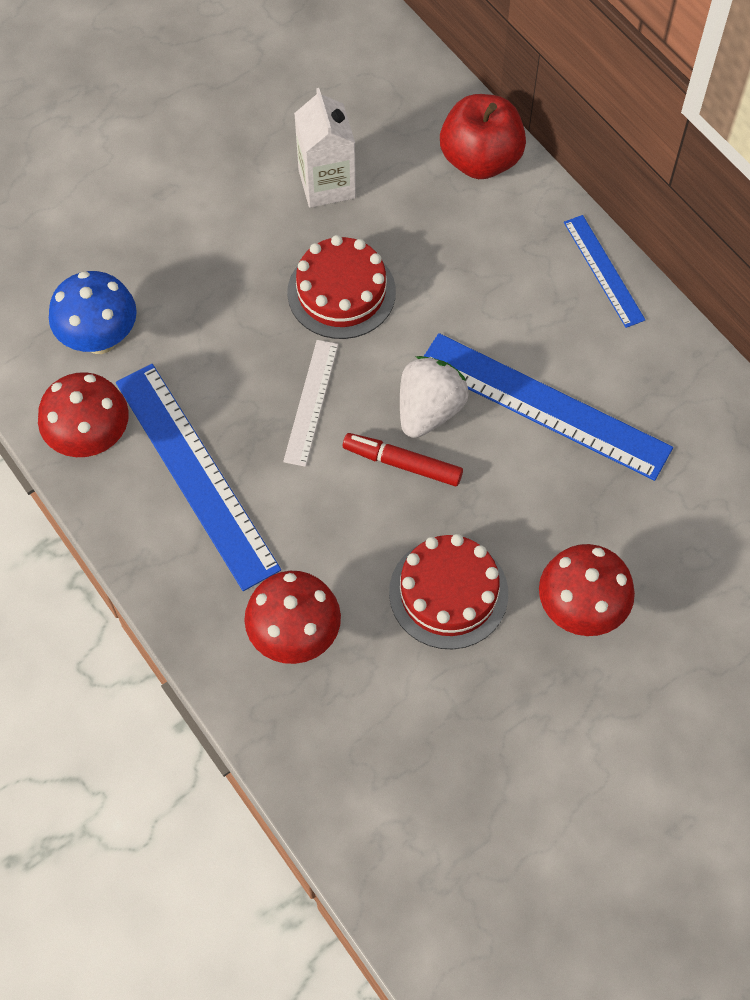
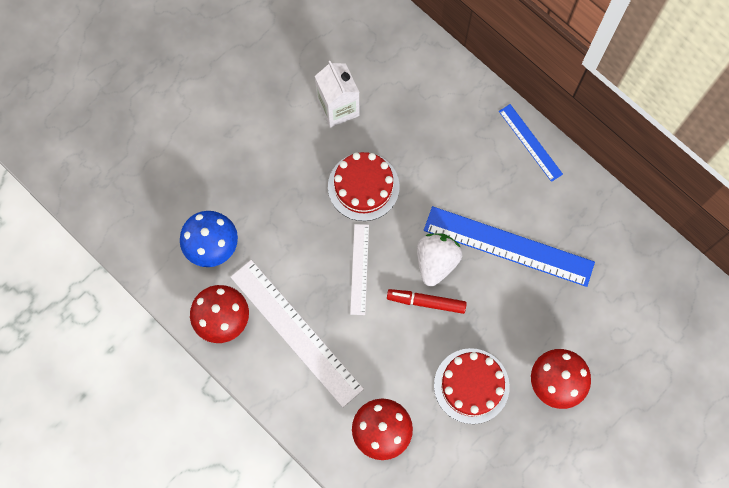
camera: 10 degrees left, 10 degrees up
blue ruler [116,364,281,591] -> white ruler [230,260,364,407]
red apple [440,94,526,179] -> none

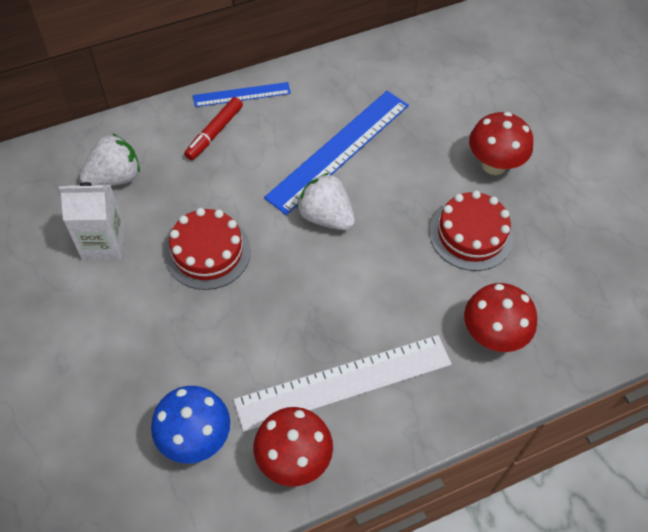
camera: 70 degrees left, 15 degrees down
white ruler [350,224,369,315] -> none
red marker [387,289,467,314] -> red marker moved to [184,97,243,160]
none -> white strawberry [80,133,140,186]

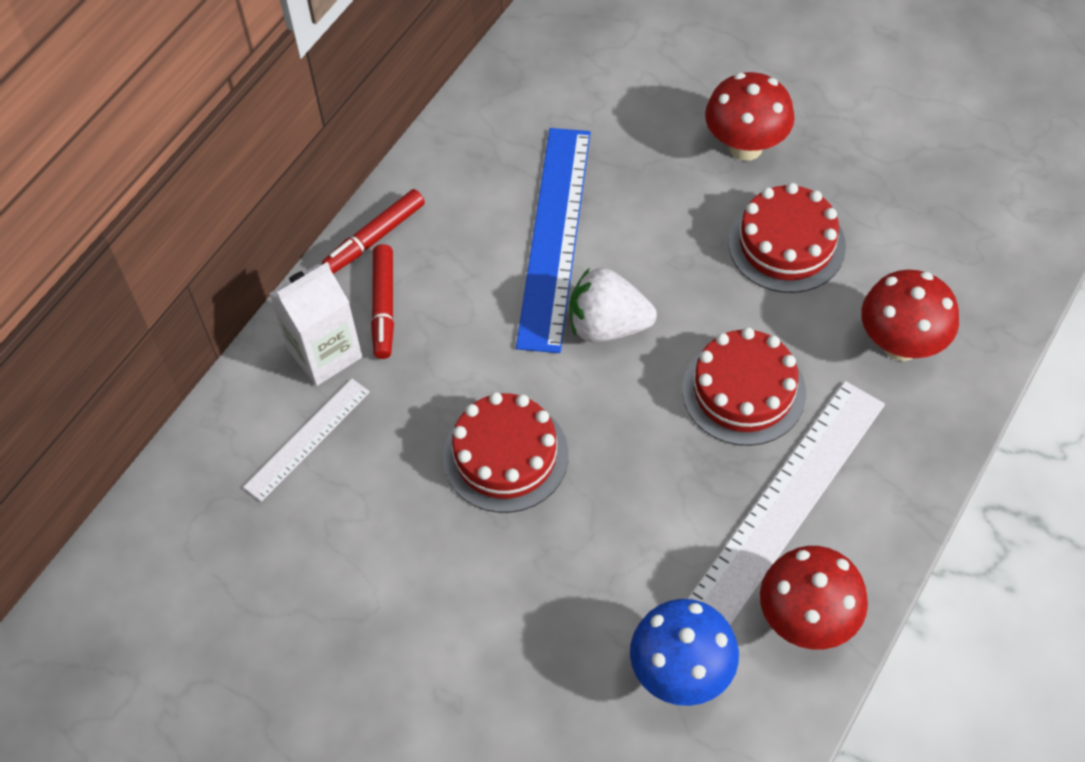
camera: 30 degrees left, 0 degrees up
white carton [59,182,125,260] -> white carton moved to [269,262,362,386]
white strawberry [80,133,140,186] -> white ruler [243,379,370,502]
blue ruler [193,82,291,107] -> red marker [322,189,425,274]
none -> red cake [682,327,806,446]

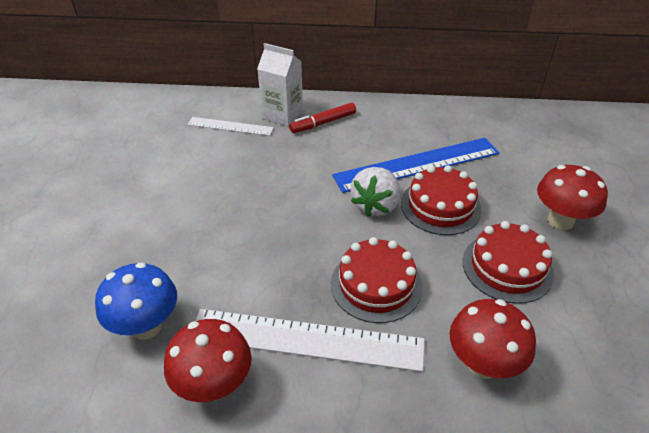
camera: 60 degrees right, 15 degrees down
red marker [322,189,425,274] -> none
red cake [443,392,569,513] -> red cake moved to [401,165,482,235]
white strawberry [570,268,657,343] -> white strawberry turned 135 degrees counterclockwise [350,167,400,217]

